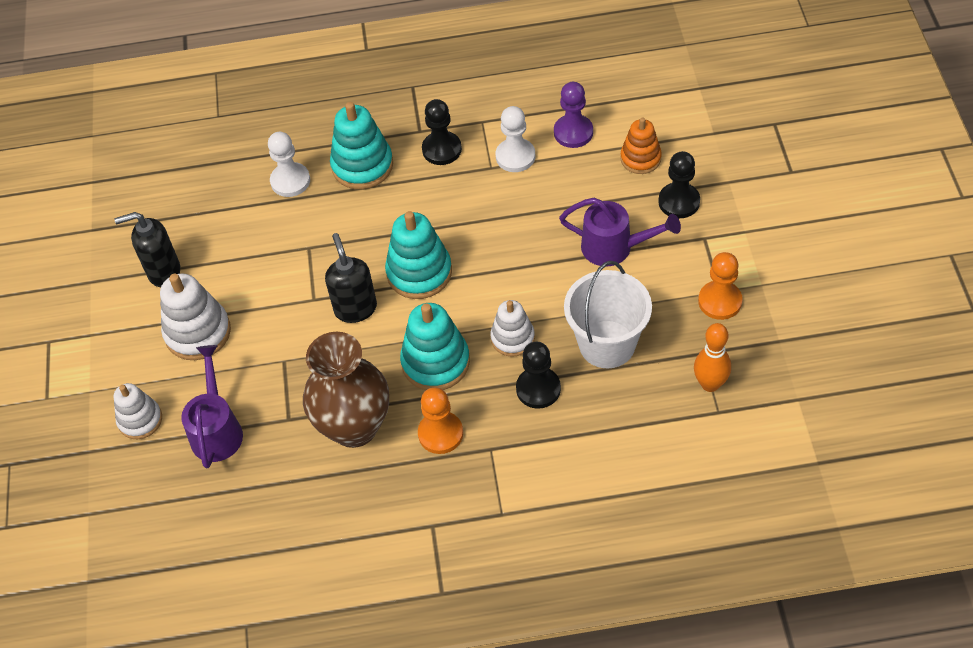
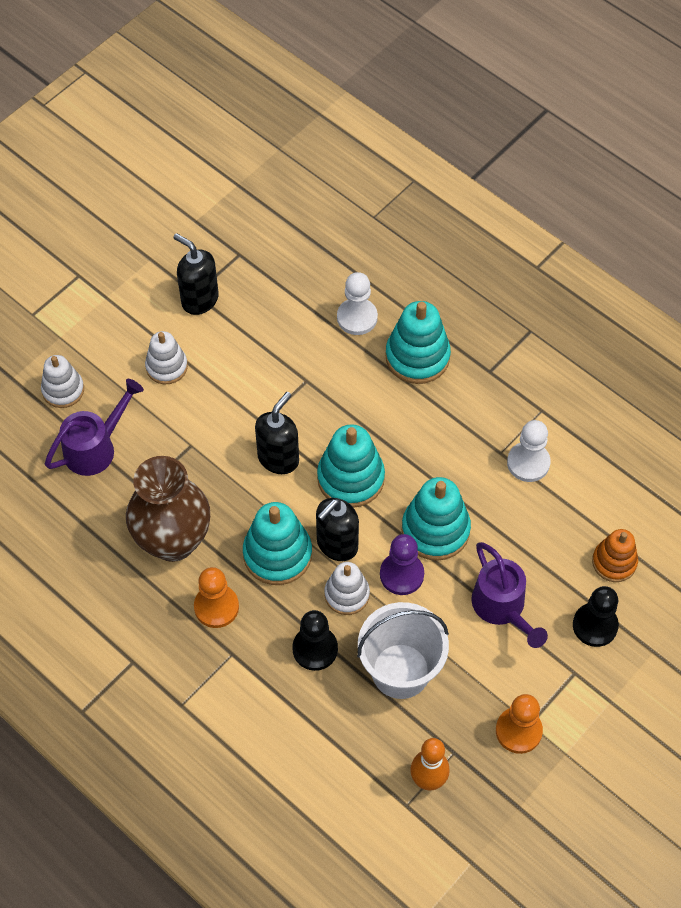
camera: 45 degrees right, 5 degrees up
white stacking toy [160,273,231,360] -> white stacking toy [145,331,188,384], size x0.65
black pawn [422,99,462,165] -> none
purple pawn [554,82,593,148] -> purple pawn moved to [380,534,424,595]
none -> black soap dispenser [316,498,359,561]
none -> turquoise stacking toy [402,477,471,561]

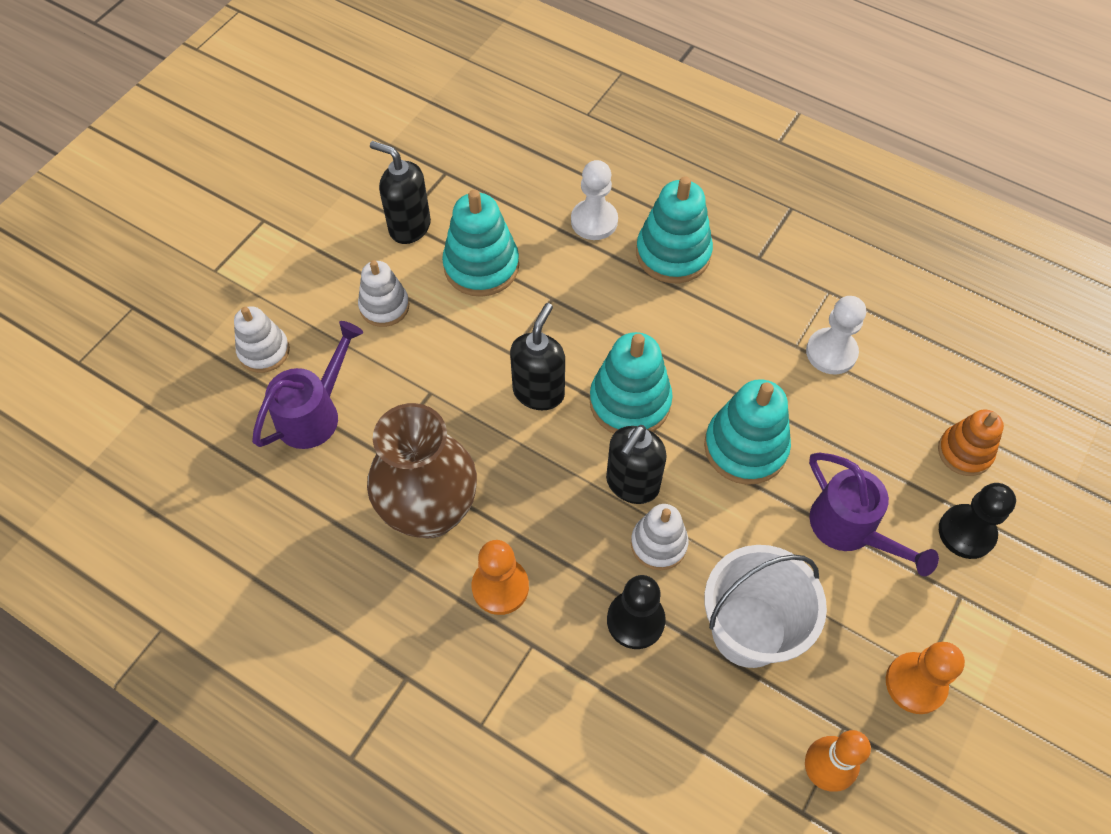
camera: 10 degrees left, 0 degrees up
turquoise stacking toy [243,502,312,585] -> turquoise stacking toy moved to [442,190,519,297]
purple pawn [380,534,424,595] -> none

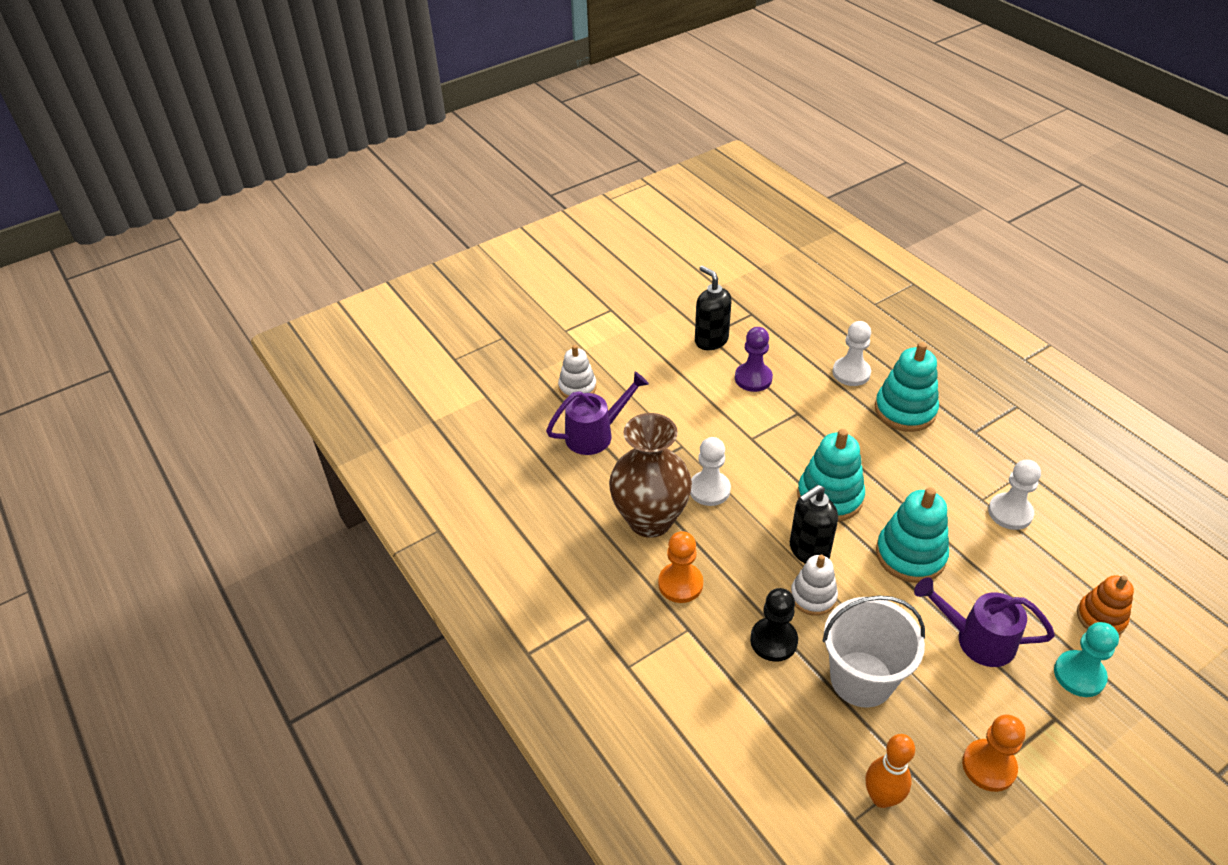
camera: 25 degrees right, 15 degrees down
white stacking toy [358,260,410,327] -> none
turquoise stacking toy [442,190,519,297] -> purple pawn [735,327,773,392]
black soap dispenser [510,303,565,410] -> none
purple watering can [809,453,939,576] -> purple watering can turned 120 degrees clockwise [914,577,1055,667]
black pawn [939,483,1016,559] -> turquoise pawn [1054,622,1119,697]
none -> white pawn [690,437,731,506]

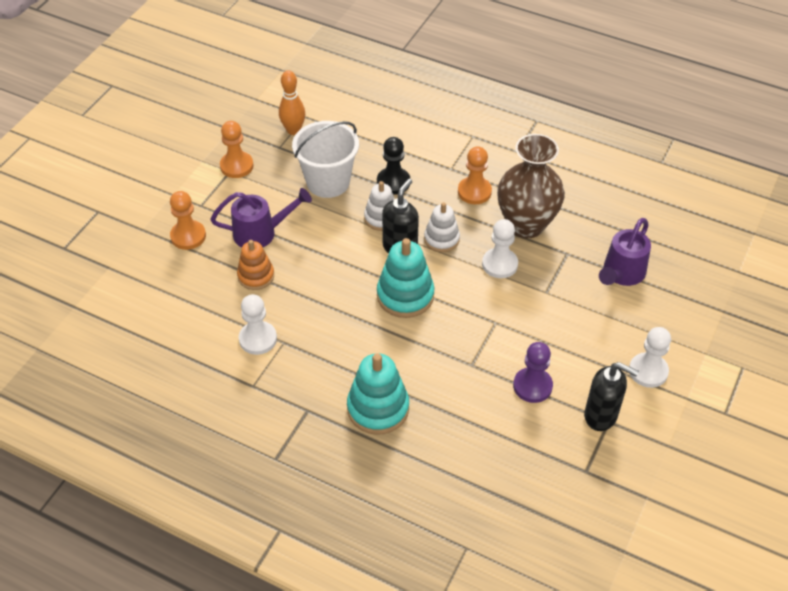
camera: 150 degrees right, 5 degrees up
white stacking toy [558,345,597,398] -> white stacking toy moved to [424,202,460,252]
white pawn [833,321,871,386] -> white pawn moved to [629,327,671,388]
turquoise stacking toy [876,487,949,583] -> none
turquoise pawn [1054,622,1119,697] -> orange pawn [170,191,206,250]
orange stacking toy [1077,575,1134,635] -> orange stacking toy moved to [237,240,274,290]

